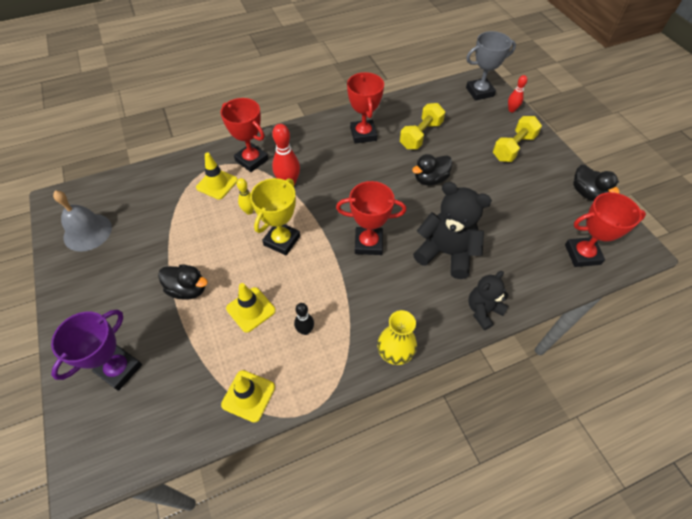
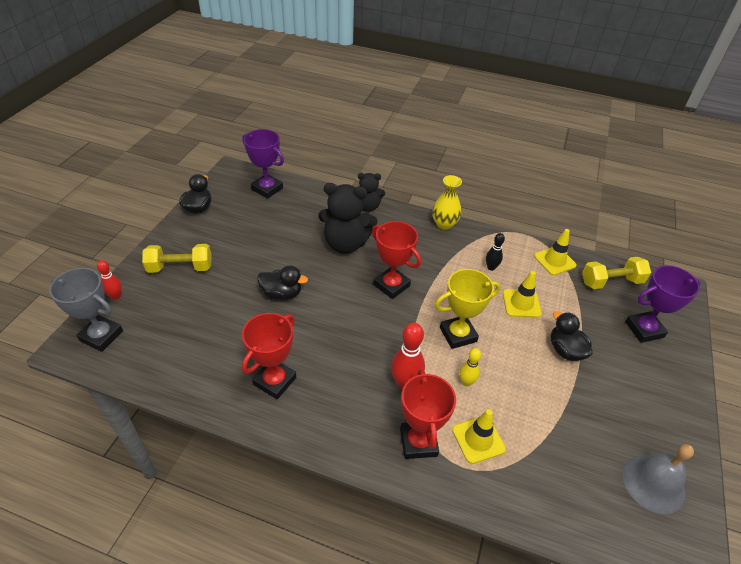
camera: 140 degrees left, 10 degrees down
yellow dumbbell [400,103,445,149] -> yellow dumbbell moved to [582,257,651,289]
black teddy bear [413,182,492,279] -> black teddy bear turned 60 degrees counterclockwise [318,183,378,253]
red trophy [565,192,646,267] -> purple trophy [242,129,284,199]

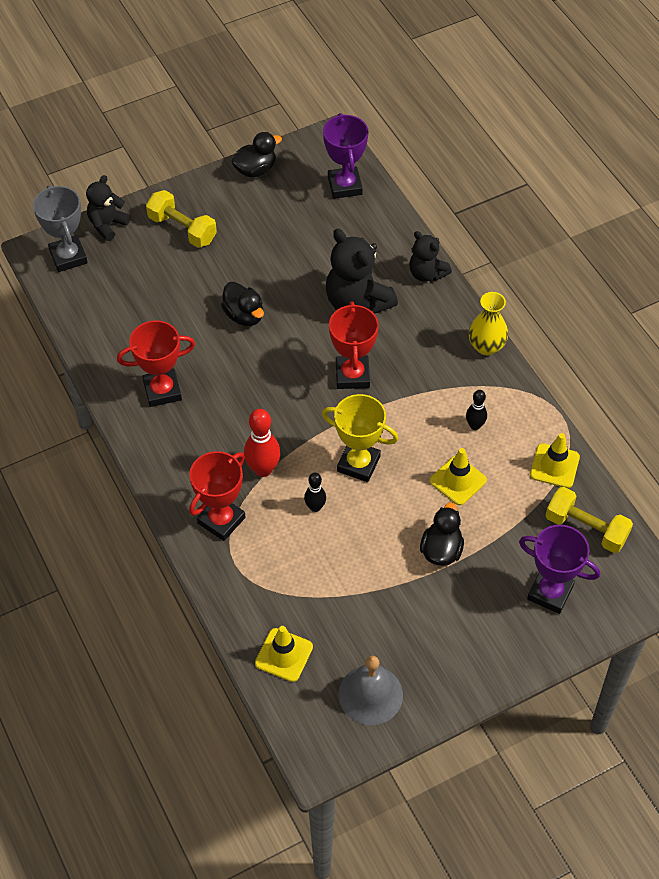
camera: 45 degrees right, 10 degrees up
red bowling pin [97,260,122,300] -> black teddy bear [86,175,130,241]
yellow traffic cone [452,409,506,464] -> yellow traffic cone moved to [255,626,313,682]
yellow bowling pin [459,348,481,387] -> black bowling pin [304,473,326,512]

